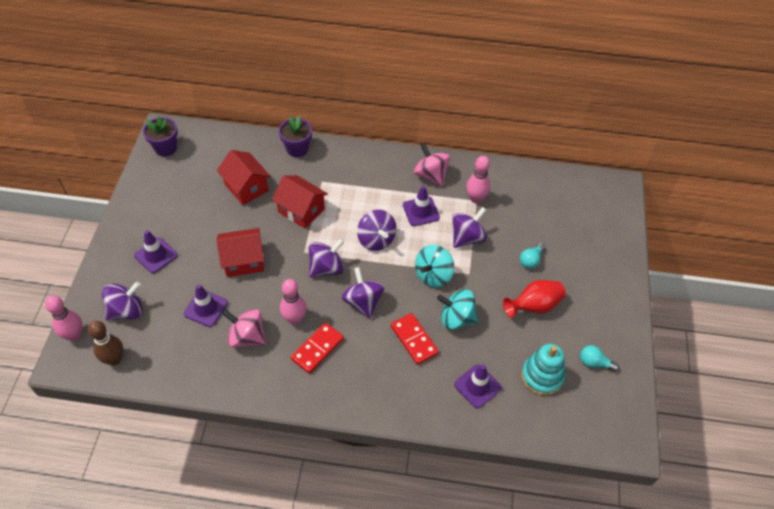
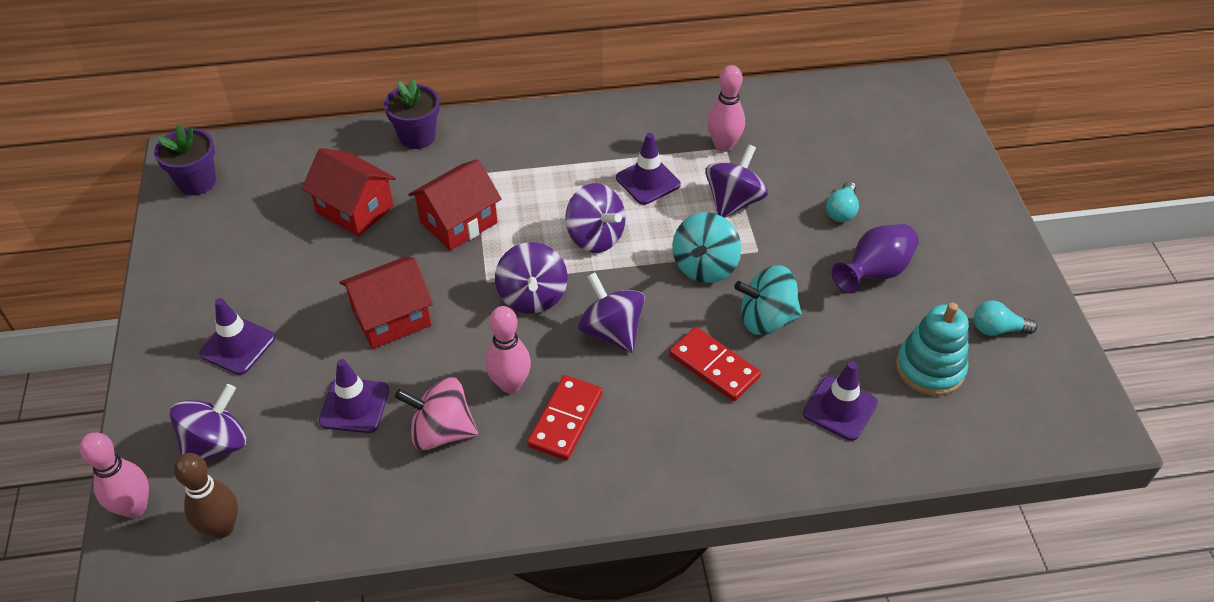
camera: 15 degrees left, 5 degrees down
red house [272,175,328,229] -> red house turned 60 degrees counterclockwise [408,159,502,251]
purple spinning top [309,238,345,278] -> purple spinning top turned 135 degrees clockwise [495,242,568,313]
pink spinning top [414,143,450,187] -> none
red vase [503,280,566,318] -> purple vase [832,224,919,294]

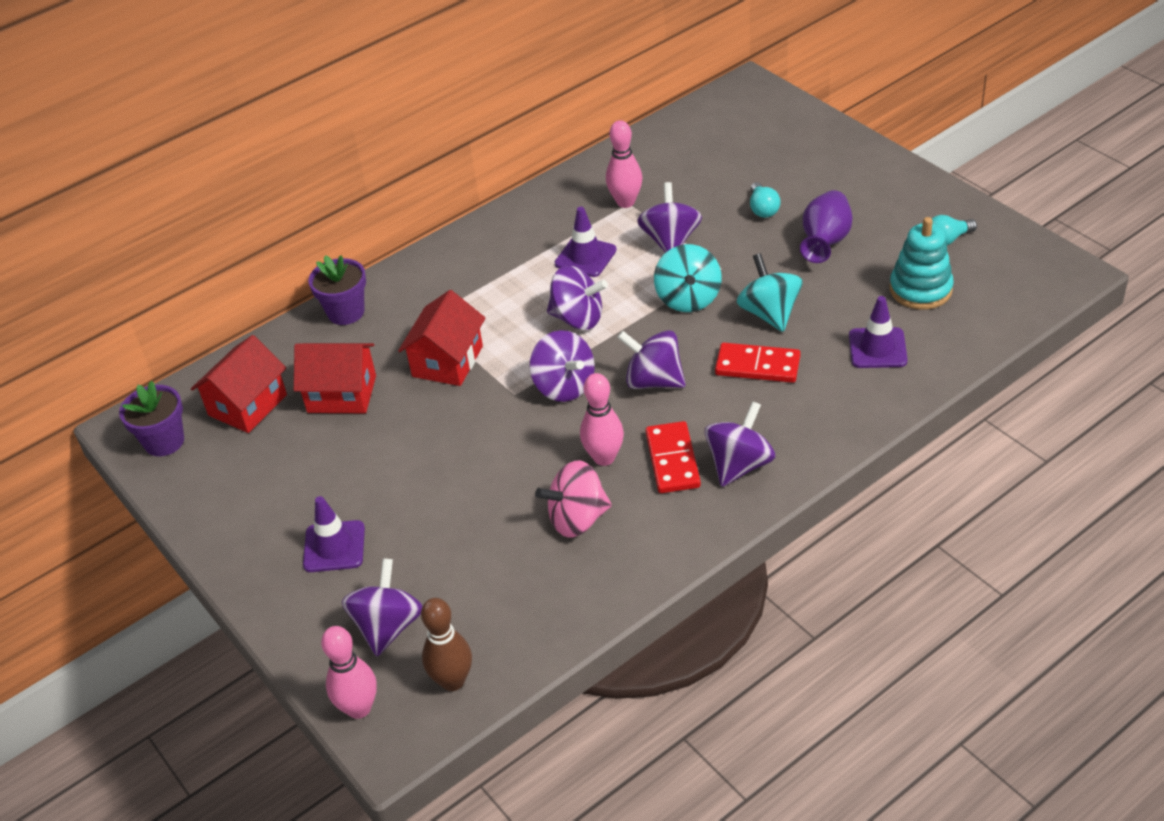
camera: 25 degrees left, 5 degrees down
purple traffic cone [319,359,389,433] -> none
red house [339,257,433,349] -> red house moved to [191,335,287,433]
turquoise spinning top [734,265,802,335] -> turquoise spinning top turned 105 degrees clockwise [736,253,802,332]
none -> purple spinning top [705,401,775,487]

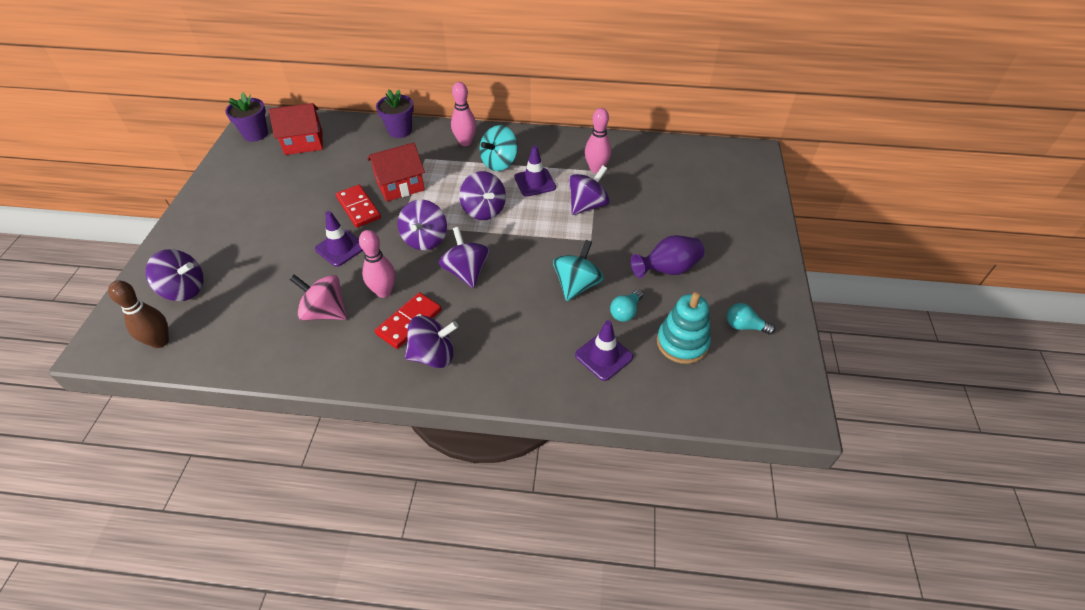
camera: 40 degrees right, 5 degrees up
red house [294,343,376,413] -> none
purple traffic cone [303,496,365,572] -> purple traffic cone moved to [315,211,363,267]
pink bowling pin [321,626,377,719] -> pink bowling pin moved to [451,82,477,146]
purple spinning top [342,558,423,656] -> purple spinning top turned 45 degrees clockwise [146,249,203,301]
turquoise spinning top [654,244,722,312] -> turquoise spinning top moved to [479,125,518,171]
red domino [715,343,801,383] -> red domino moved to [336,185,381,228]
turquoise light bulb [750,182,781,218] -> turquoise light bulb moved to [610,289,643,322]

